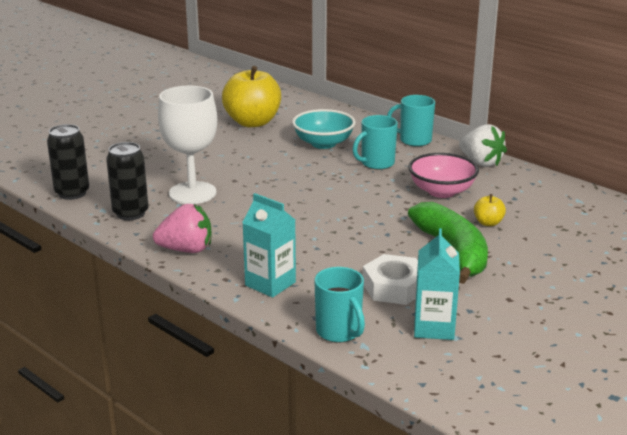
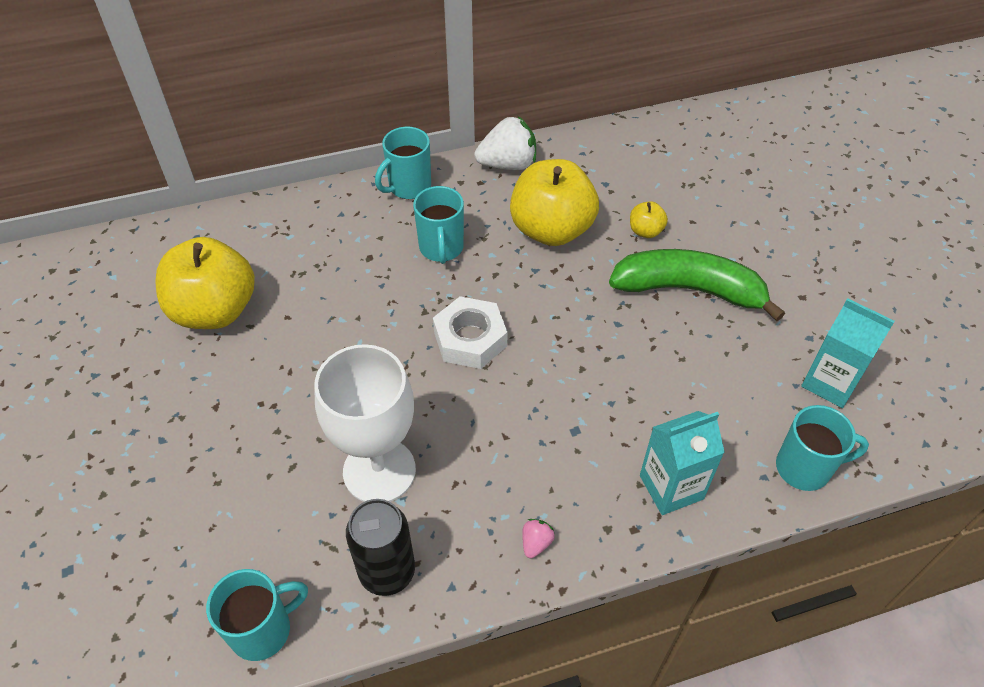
camera: 60 degrees left, 25 degrees up
black can [47,124,89,200] -> turquoise mug [206,569,308,661]
pink strawberry [153,204,212,253] -> pink strawberry [522,519,555,558], size x0.45
turquoise bowl [292,109,356,149] -> none
white nut [363,254,418,305] -> white nut moved to [433,296,508,369]
pink bowl [408,153,479,198] -> yellow apple [510,159,599,246]

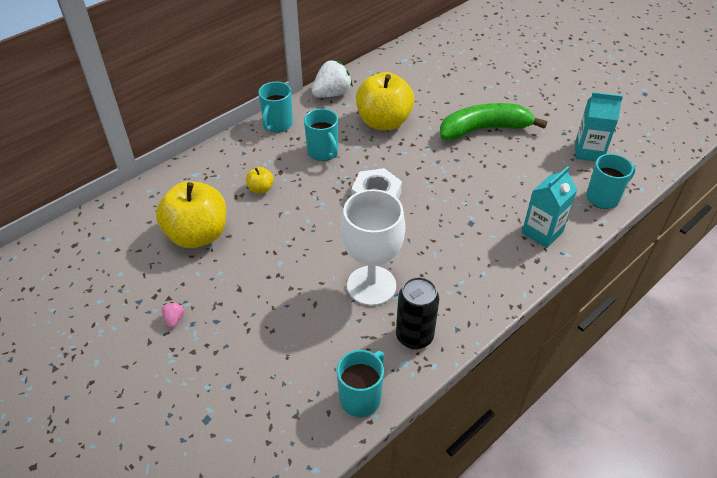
camera: 25 degrees left, 5 degrees down
pink strawberry [522,519,555,558] -> pink strawberry moved to [162,302,184,328]
yellow apple [630,201,668,238] -> yellow apple moved to [246,167,274,193]

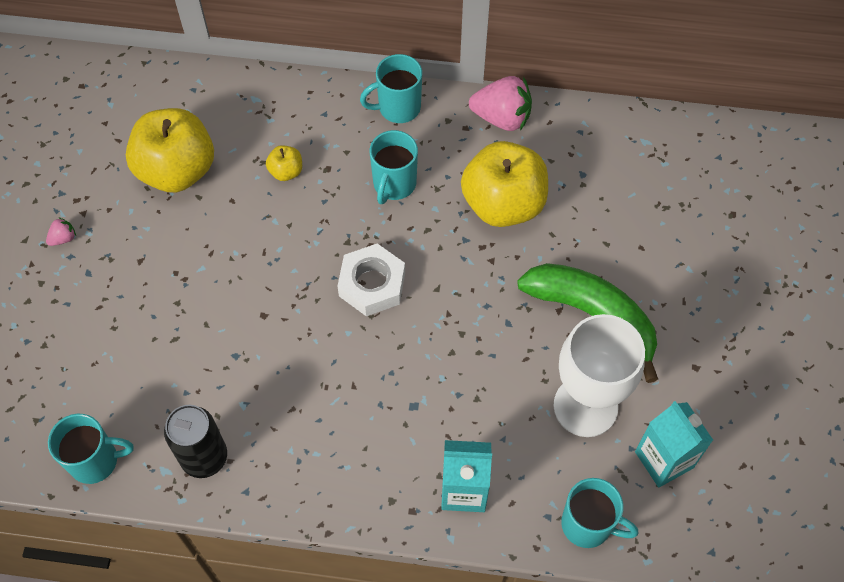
camera: 50 degrees right, 15 degrees up
white strawberry [312,60,353,98] -> pink strawberry [469,76,532,131]
white goblet [341,189,405,306] -> white goblet moved to [553,314,645,437]

